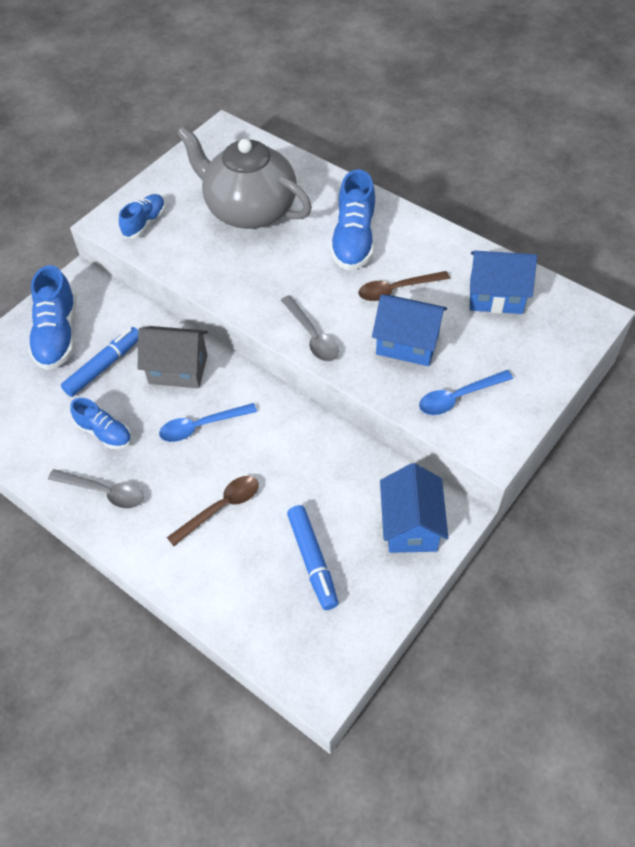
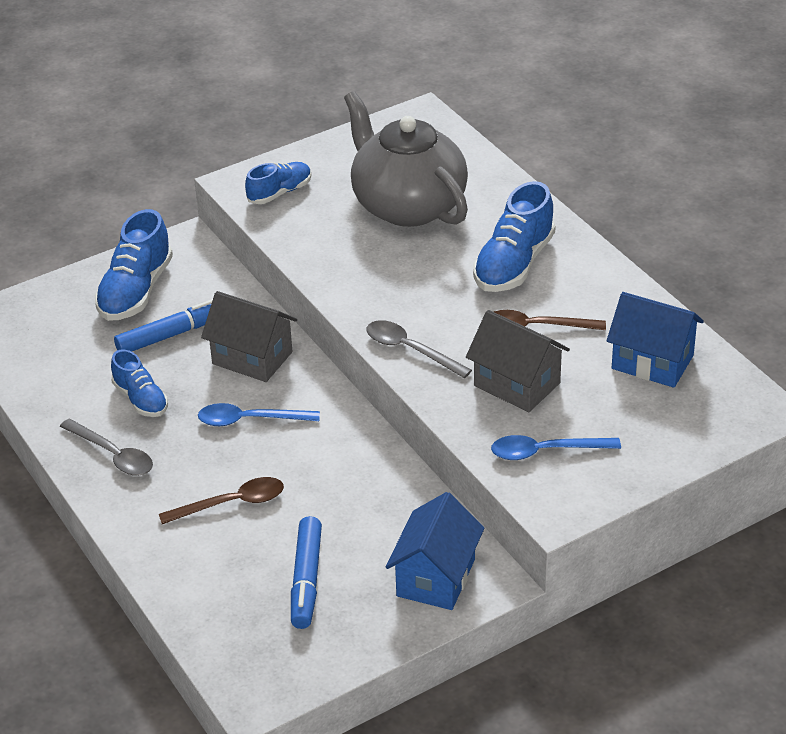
camera: 20 degrees right, 15 degrees down
grey spoon [281,295,339,361] -> grey spoon turned 135 degrees clockwise [366,320,472,378]
blue house [372,295,447,366] -> grey house [466,310,570,412]

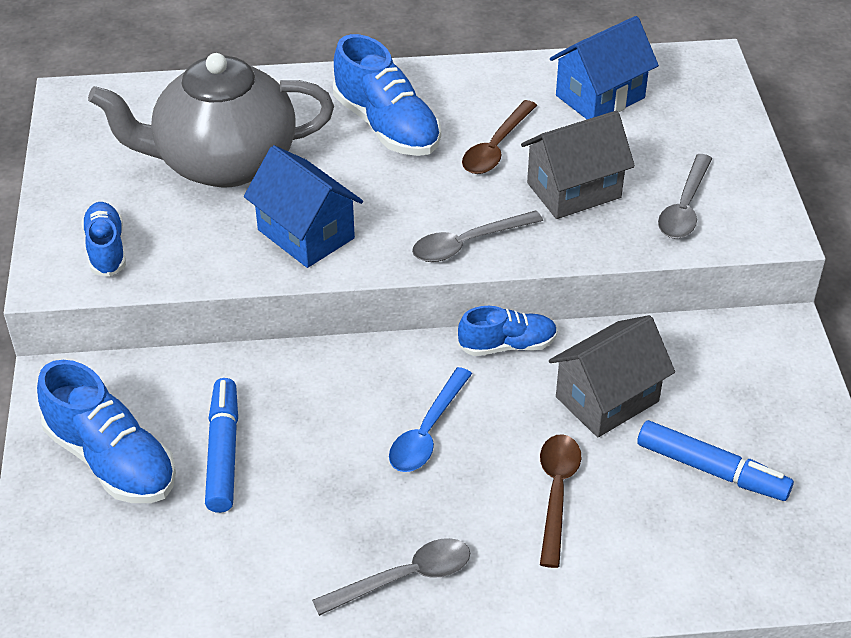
camera: 65 degrees left, 5 degrees up
blue shoe [111,350,168,417] -> blue shoe moved to [458,306,558,356]
grey house [201,291,297,382] -> grey house moved to [549,315,675,437]
blue house [386,492,484,610] -> blue house moved to [244,145,363,268]
blue spoon [491,435,621,460] -> grey spoon [658,154,712,239]

